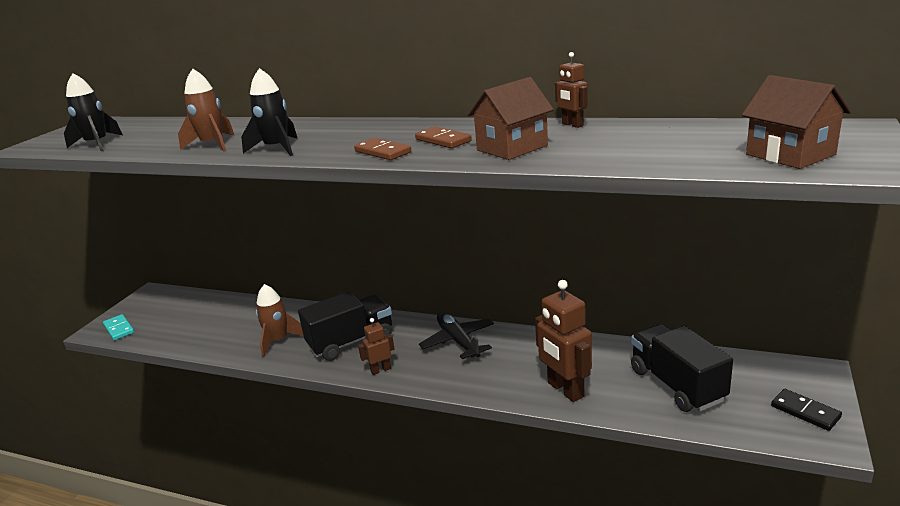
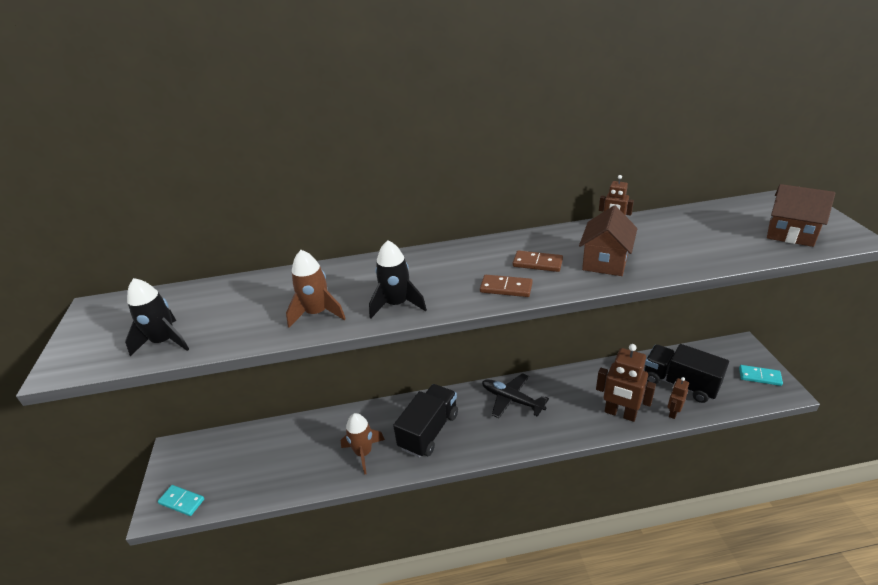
camera: 30 degrees left, 10 degrees up
brown robot [358,318,395,375] -> brown robot moved to [667,377,689,419]
black domino [771,389,842,431] -> turquoise domino [739,365,783,386]

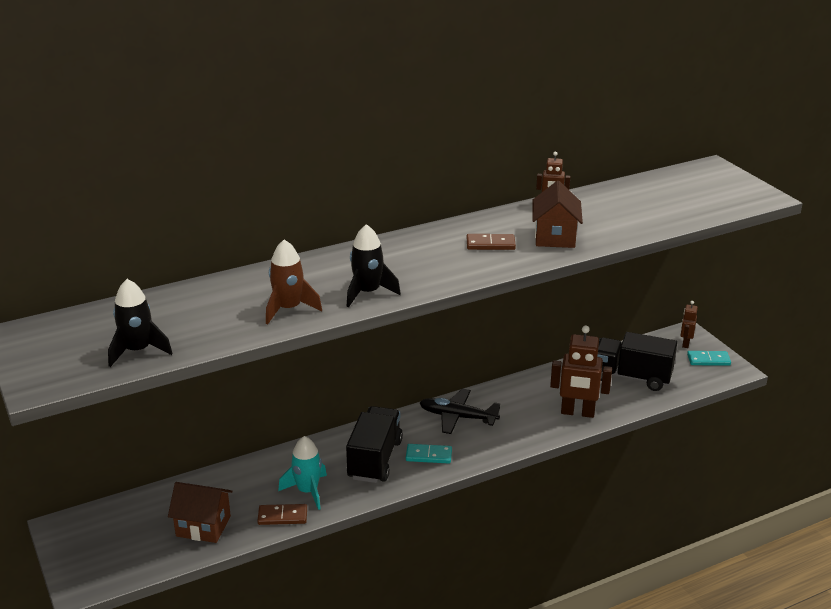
camera: 20 degrees left, 5 degrees down
turquoise domino [158,485,204,516] -> turquoise domino moved to [406,444,452,464]
brown rocket [341,413,385,474] -> turquoise rocket [278,436,327,510]
brown domino [480,275,533,297] -> brown domino moved to [257,504,307,525]
brown robot [667,377,689,419] -> brown robot moved to [680,301,698,348]
brown house [767,184,835,247] -> brown house moved to [168,482,233,543]

